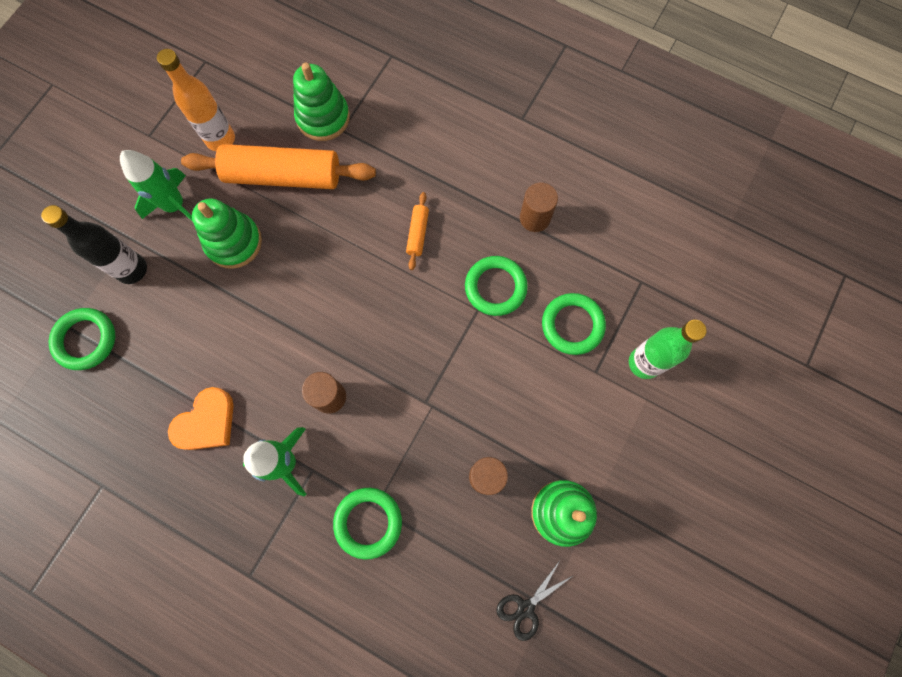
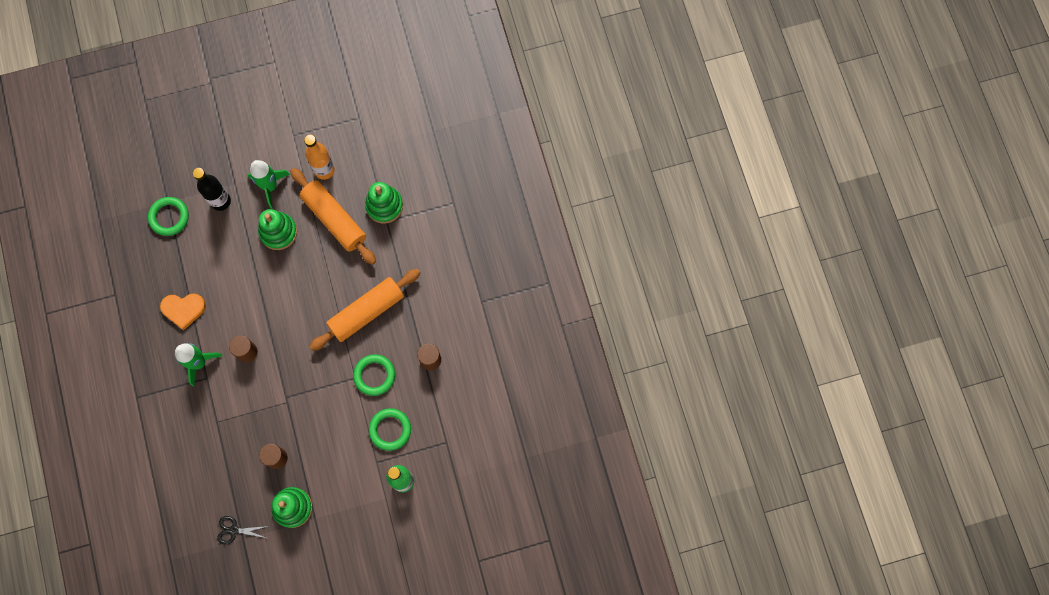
camera: 45 degrees right, 0 degrees up
green ring [333,488,402,560] -> none
orange rolling pin [406,192,429,270] -> orange rolling pin [309,269,420,351], size x2.34

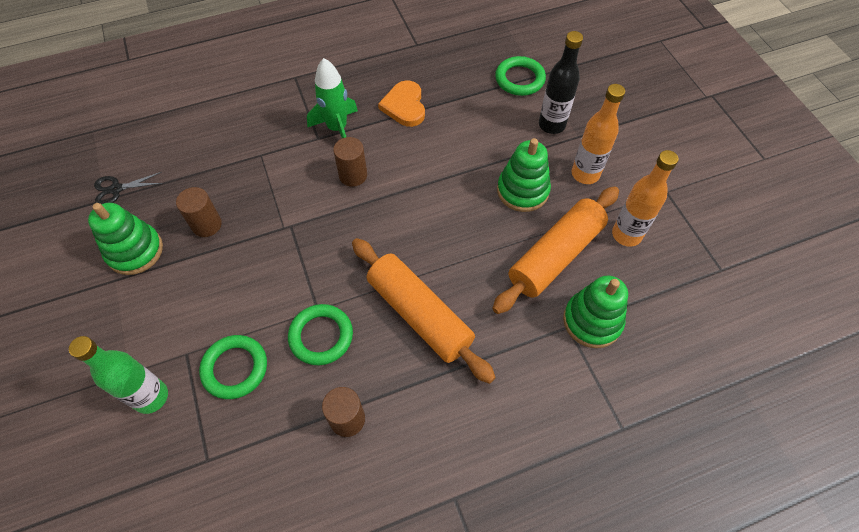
camera: 85 degrees right, 15 degrees down
black scissors [217,516,268,545] -> black scissors turned 105 degrees counterclockwise [94,172,163,204]
green rocket [248,160,290,209] -> orange bottle [572,84,625,184]

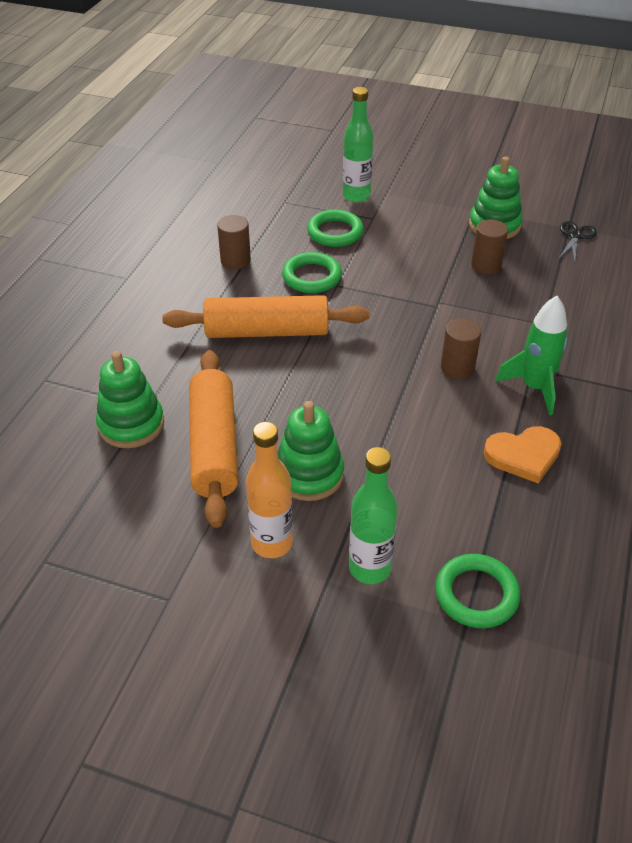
camera: 130 degrees right, 15 degrees down
orange heart [378,80,425,127] -> orange heart turned 135 degrees clockwise [484,426,562,484]
black bottle [539,31,583,134] -> green bottle [349,447,398,584]
orange bottle [612,150,679,247] -> none

